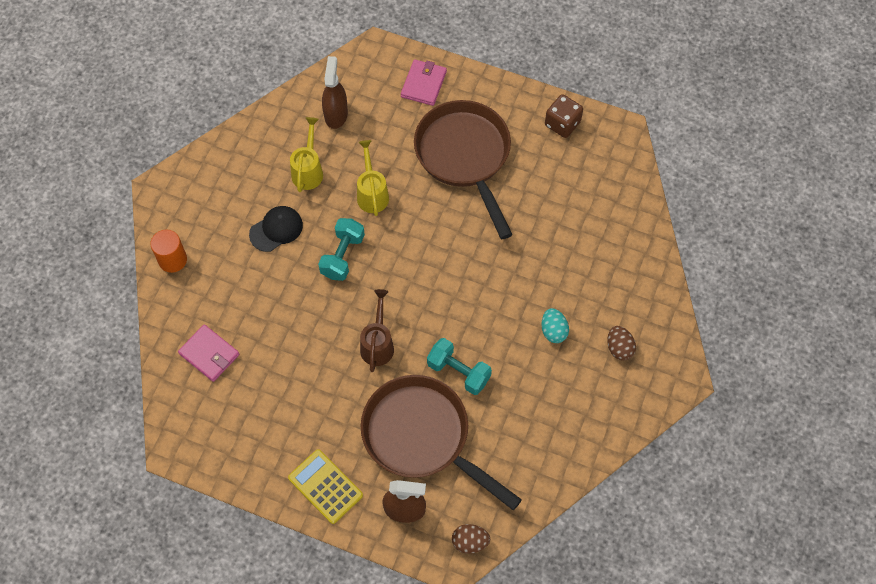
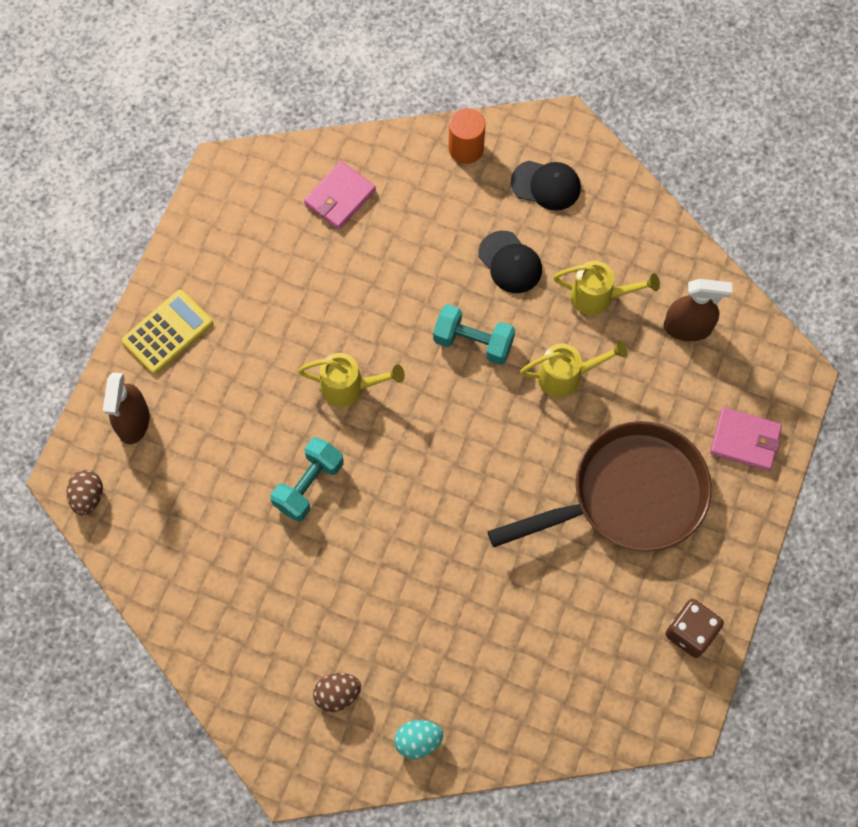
camera: 90 degrees right, 5 degrees up
brown watering can [360,289,394,372] -> yellow watering can [298,353,405,407]
brown pan [361,375,522,510] -> none
turquoise egg [541,308,569,343] -> turquoise egg moved to [394,720,443,759]
none -> black cap [511,161,581,211]

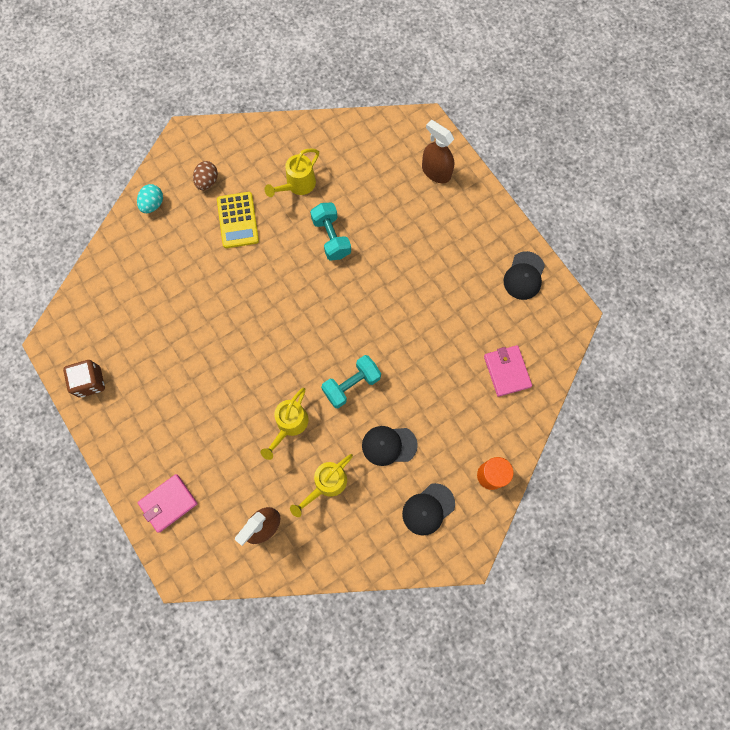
camera: 125 degrees right, 5 degrees up
brown egg [67,470,103,515] -> none
yellow calculator [122,290,213,374] -> yellow calculator moved to [217,192,259,248]
yellow watering can [298,353,405,407] -> yellow watering can moved to [265,148,319,197]
brown pan [487,421,712,552] -> none
none -> black cap [503,251,545,300]

